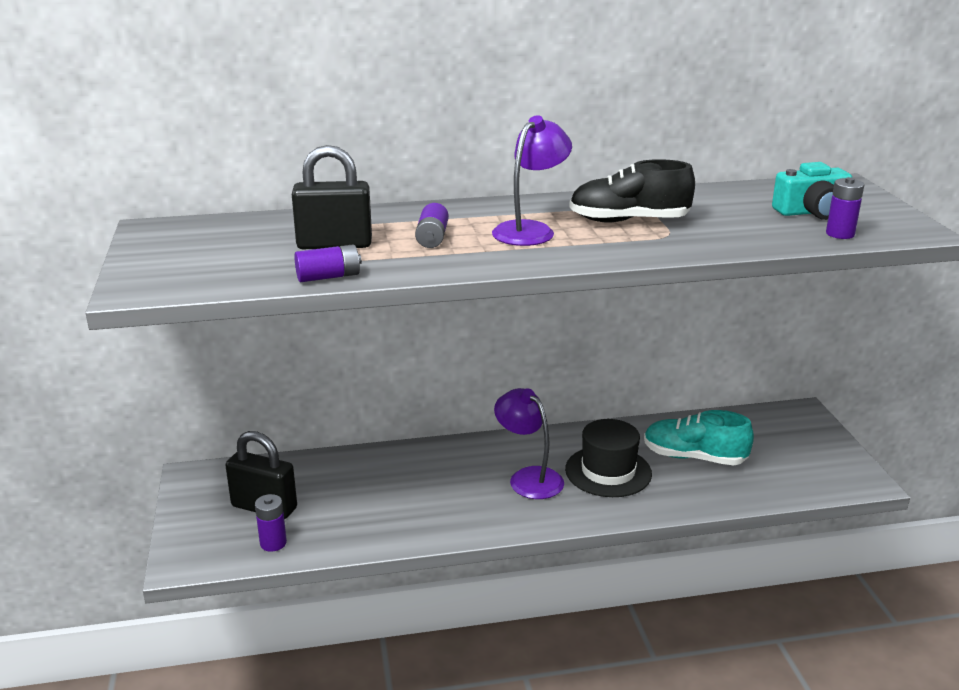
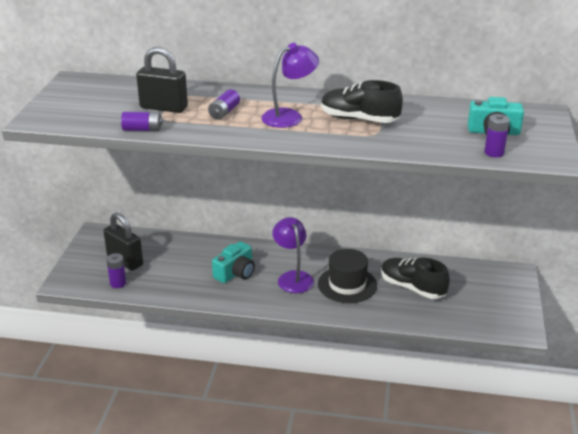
camera: 20 degrees right, 5 degrees up
turquoise shoe [644,410,754,466] -> black shoe [381,257,450,299]
none -> turquoise camera [212,241,255,283]

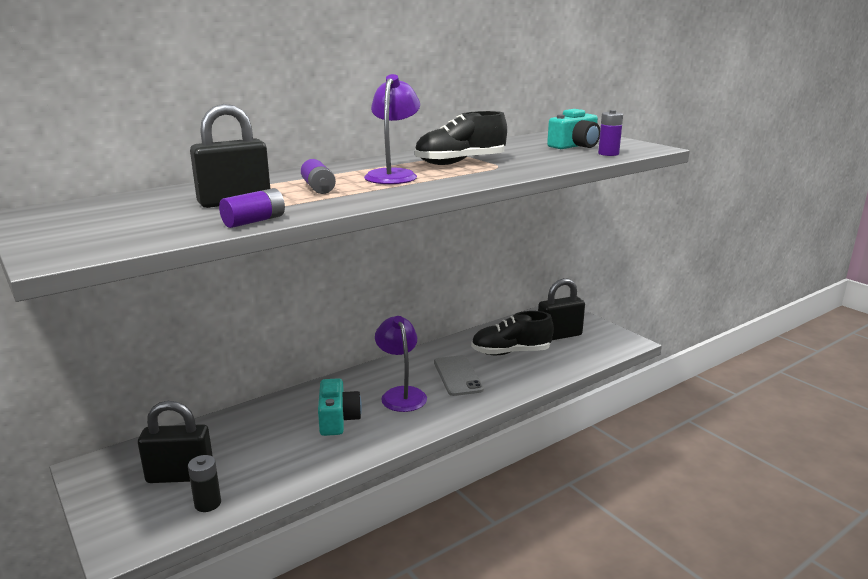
camera: 45 degrees left, 10 degrees down
purple battery [106,253,126,288] -> black battery [188,455,221,512]
purple lamp [272,217,314,293] -> purple lamp turned 45 degrees clockwise [375,316,427,412]
black hat [318,249,377,303] -> grey phone [434,355,484,396]
none -> black padlock [538,278,585,340]

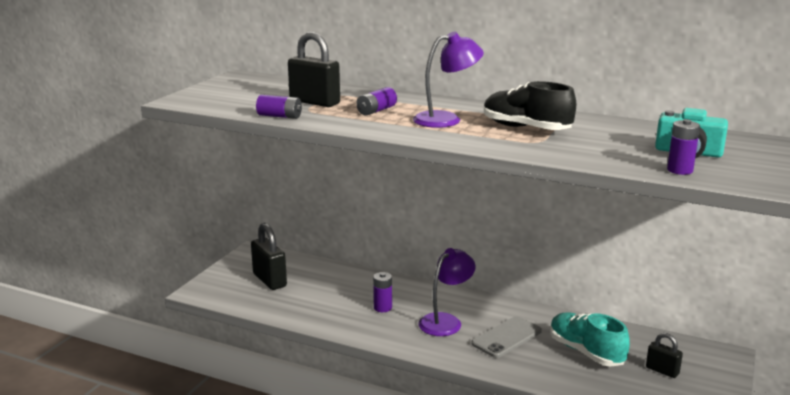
camera: 60 degrees right, 0 degrees up
black battery [188,455,221,512] -> none
turquoise camera [318,378,362,436] -> purple battery [373,272,392,312]
black shoe [471,311,554,355] -> turquoise shoe [550,313,630,367]
black padlock [538,278,585,340] -> black padlock [646,333,683,378], size x0.58

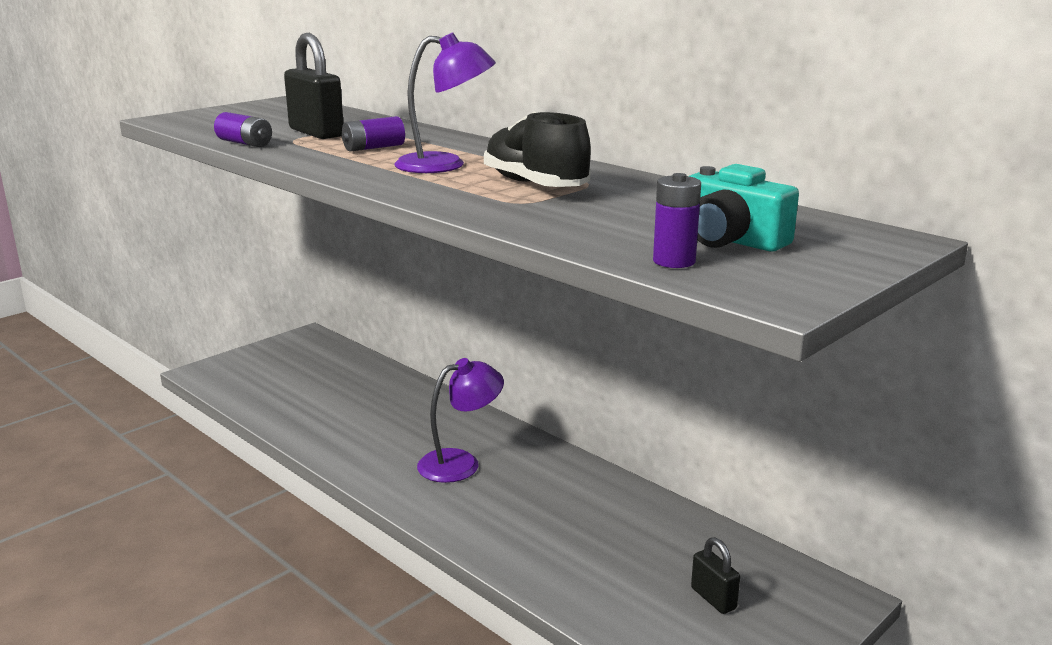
camera: 20 degrees right, 0 degrees up
black padlock [251,223,287,290] -> none
purple battery [373,272,392,312] -> none
grey phone [471,316,542,358] -> none
turquoise shoe [550,313,630,367] -> none

